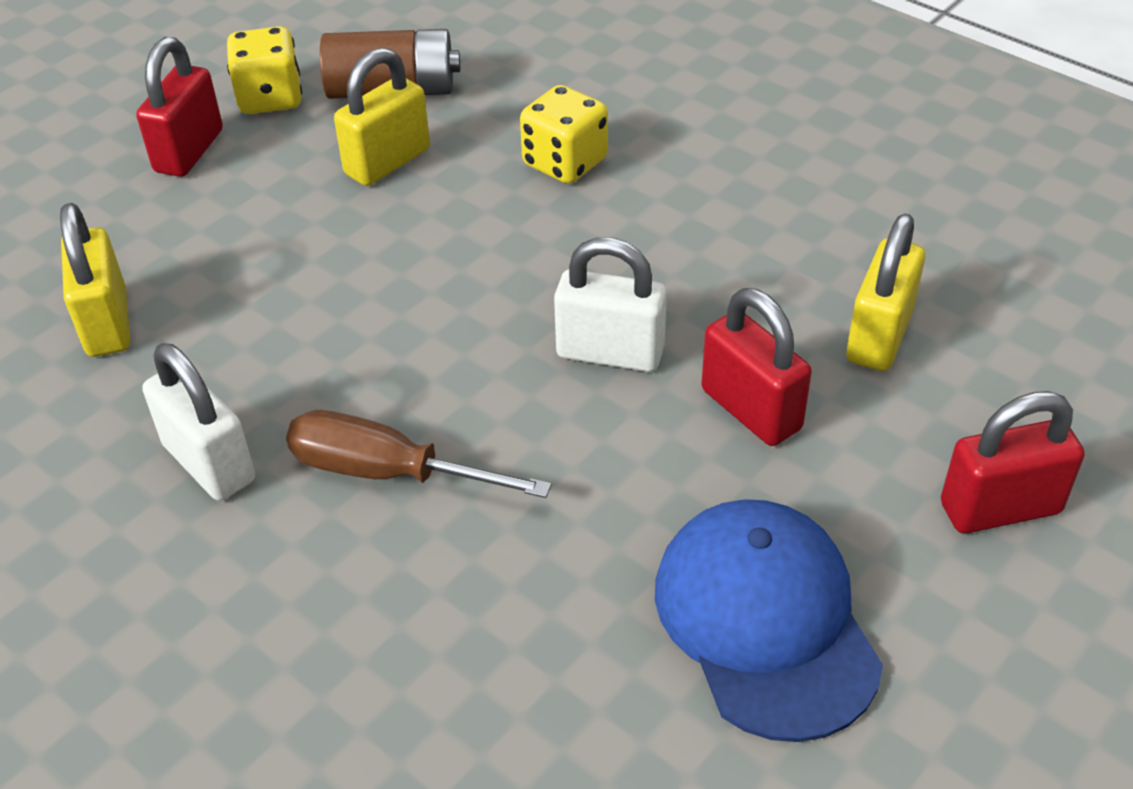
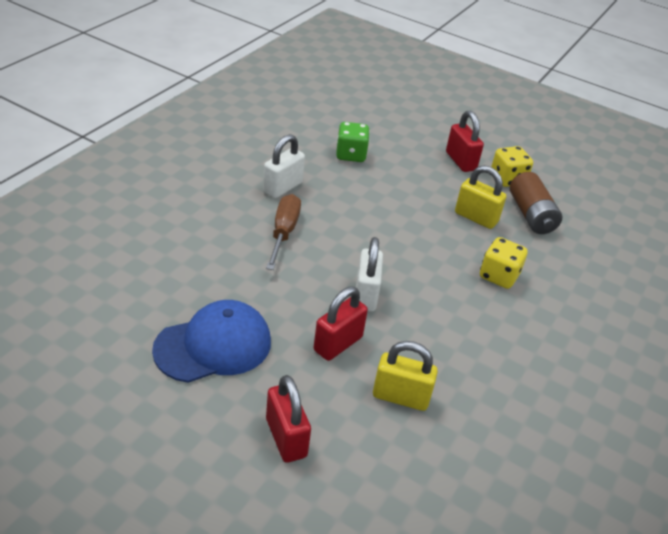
camera: 75 degrees right, 5 degrees down
yellow padlock [60,203,130,357] -> green dice [336,122,370,162]
red padlock [136,37,223,177] -> red padlock turned 60 degrees clockwise [446,111,484,172]

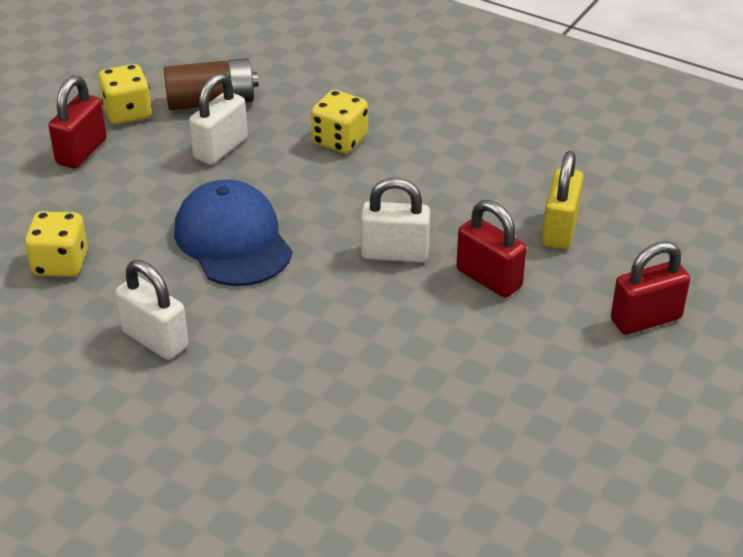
camera: 85 degrees left, 0 degrees up
blue cap [152,300,271,383] -> blue cap moved to [174,180,292,286]
brown screwdriver [266,194,301,270] -> none
green dice [336,122,370,162] -> yellow dice [25,211,88,277]
red padlock [446,111,484,172] -> red padlock turned 45 degrees counterclockwise [48,76,107,169]
yellow padlock [455,165,506,229] -> white padlock [189,73,248,165]

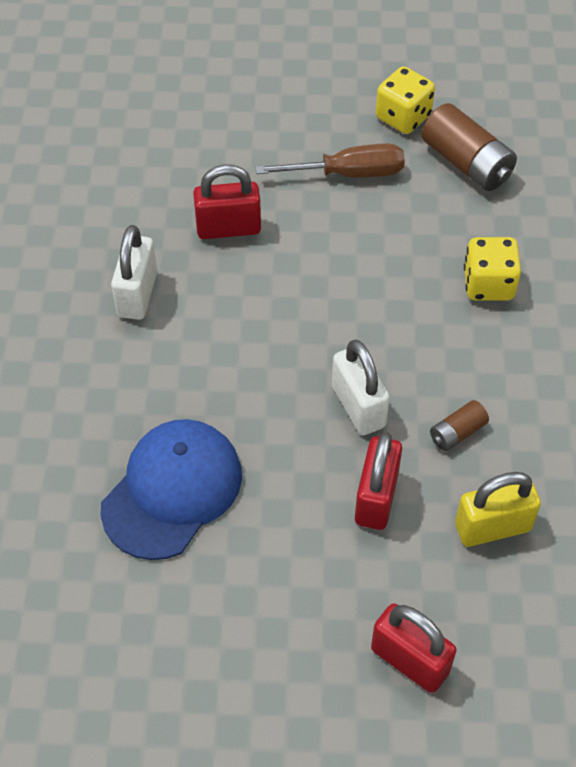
camera: 60 degrees right, 15 degrees up
yellow dice [25,211,88,277] -> none
red padlock [48,76,107,169] -> red padlock moved to [193,164,261,239]
blue cap [174,180,292,286] -> blue cap moved to [100,419,242,560]
white padlock [189,73,248,165] -> none
none -> brown screwdriver [255,143,405,177]
none -> brown battery [430,400,489,451]

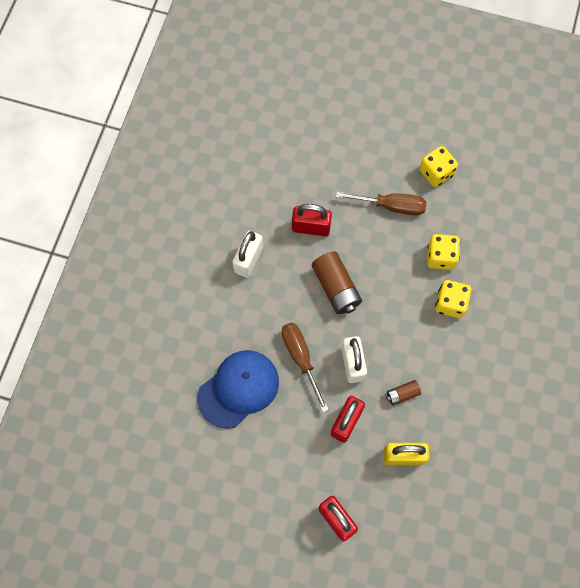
camera: 15 degrees right, 15 degrees up
brown battery [422,103,517,191] -> brown battery moved to [312,251,362,314]
none -> brown screwdriver [282,323,329,412]
none -> yellow dice [427,234,460,270]

